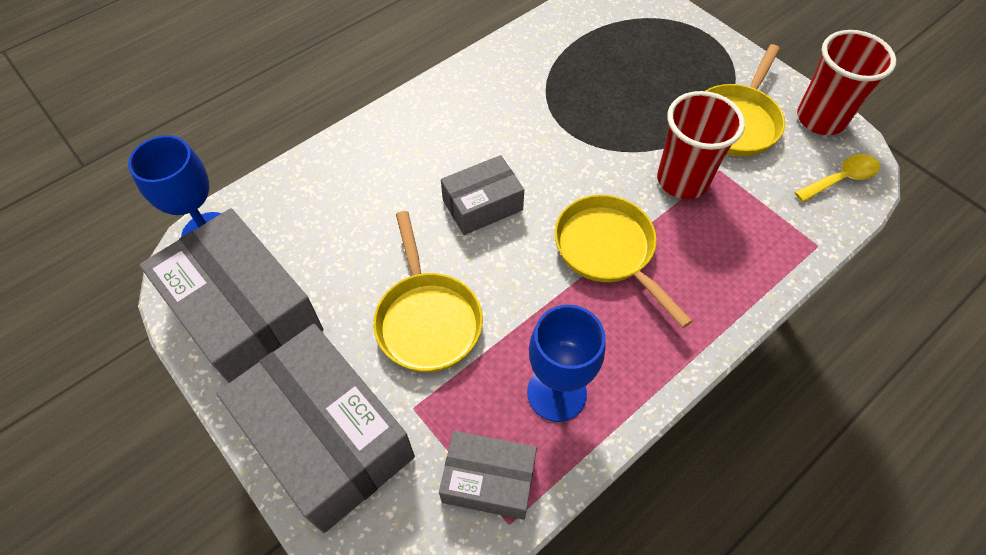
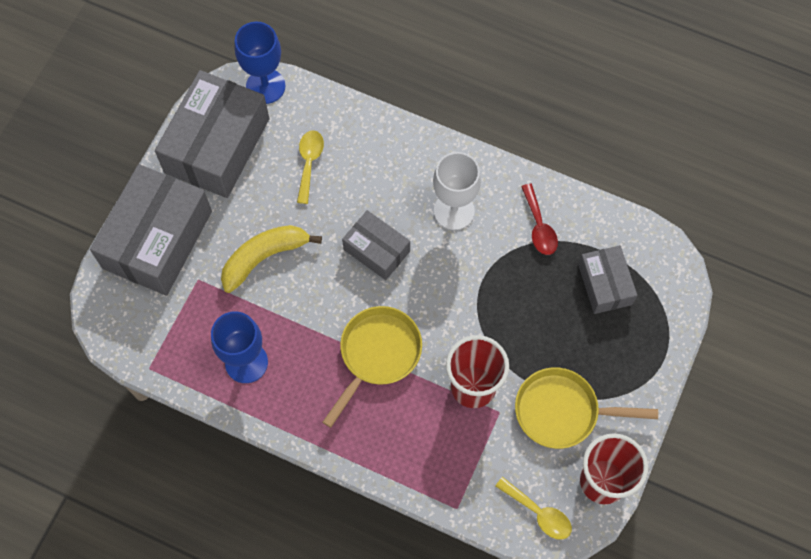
camera: 65 degrees right, 10 degrees up
yellow pan [373,211,483,372] -> yellow banana [221,225,322,293]
grey box [439,431,537,520] -> grey box moved to [578,245,637,314]
none -> yellow spoon [297,130,324,204]
none -> white goblet [433,152,481,230]
none -> red spoon [521,184,558,255]

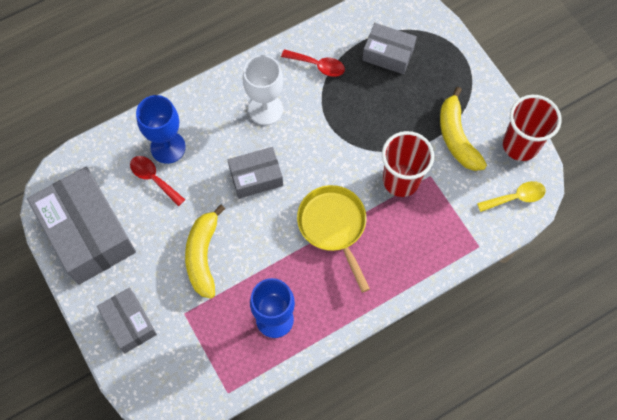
camera: 55 degrees left, 0 degrees up
grey box [90,164,212,296] -> grey box [97,288,157,353], size x0.54
blue goblet [235,22,285,104] -> blue goblet moved to [136,95,186,164]
yellow spoon [297,130,324,204] -> red spoon [130,156,185,206]
yellow pan [515,367,658,449] -> yellow banana [440,87,487,171]

